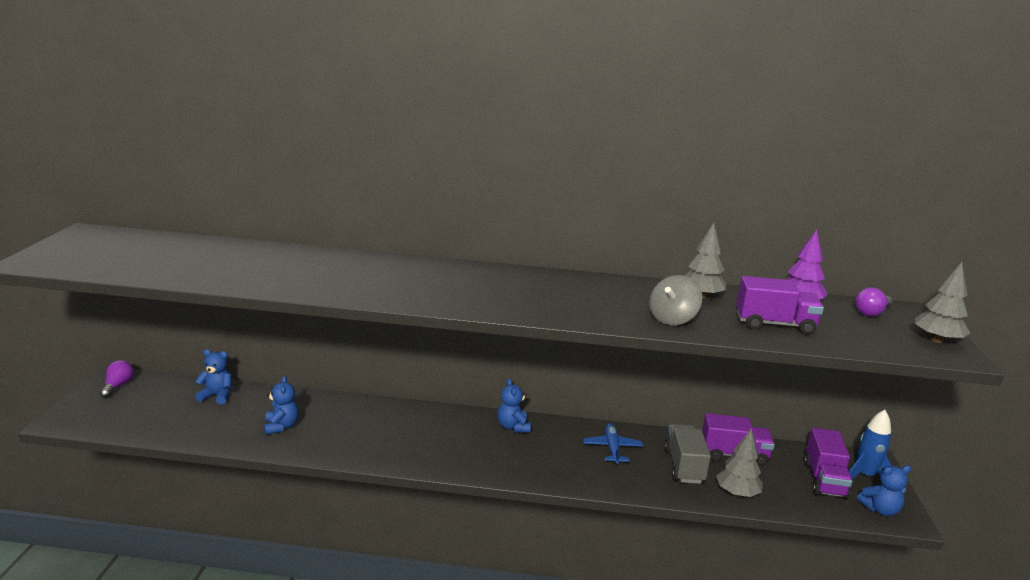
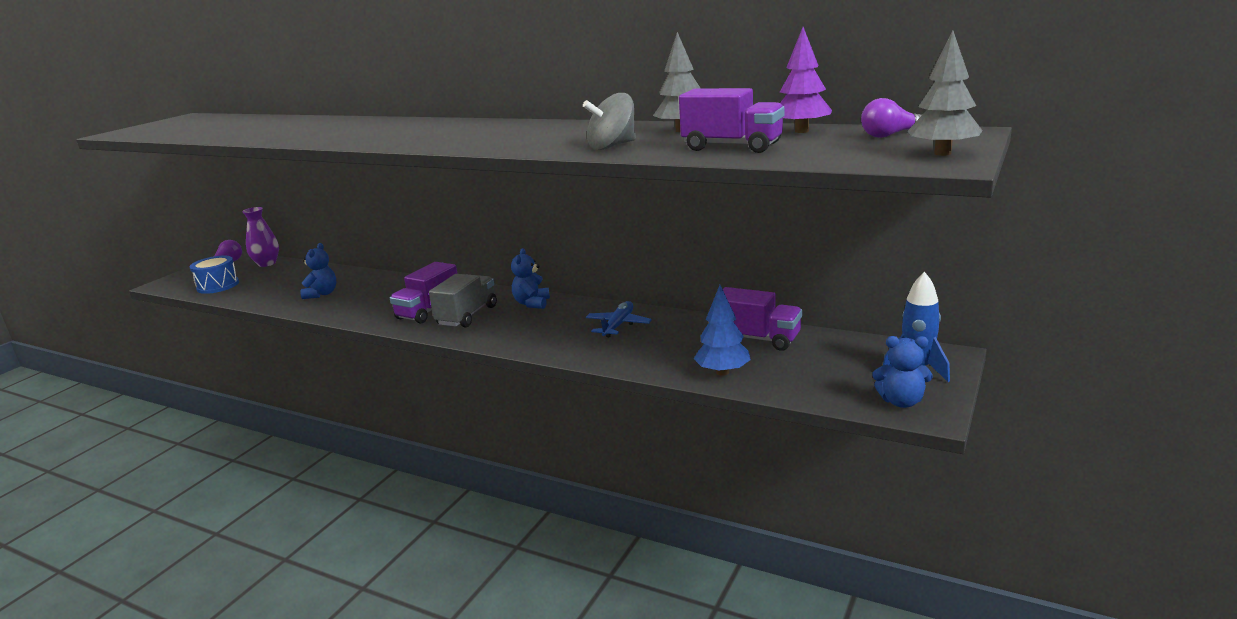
camera: 25 degrees right, 0 degrees up
blue teddy bear [195,349,231,404] -> none
grey truck [664,424,711,484] -> grey truck moved to [429,274,497,327]
grey tree [716,429,763,497] -> blue tree [694,285,751,376]
purple truck [804,428,852,499] -> purple truck moved to [390,262,457,324]
none -> blue drum [190,255,239,294]
none -> purple vase [242,207,279,267]

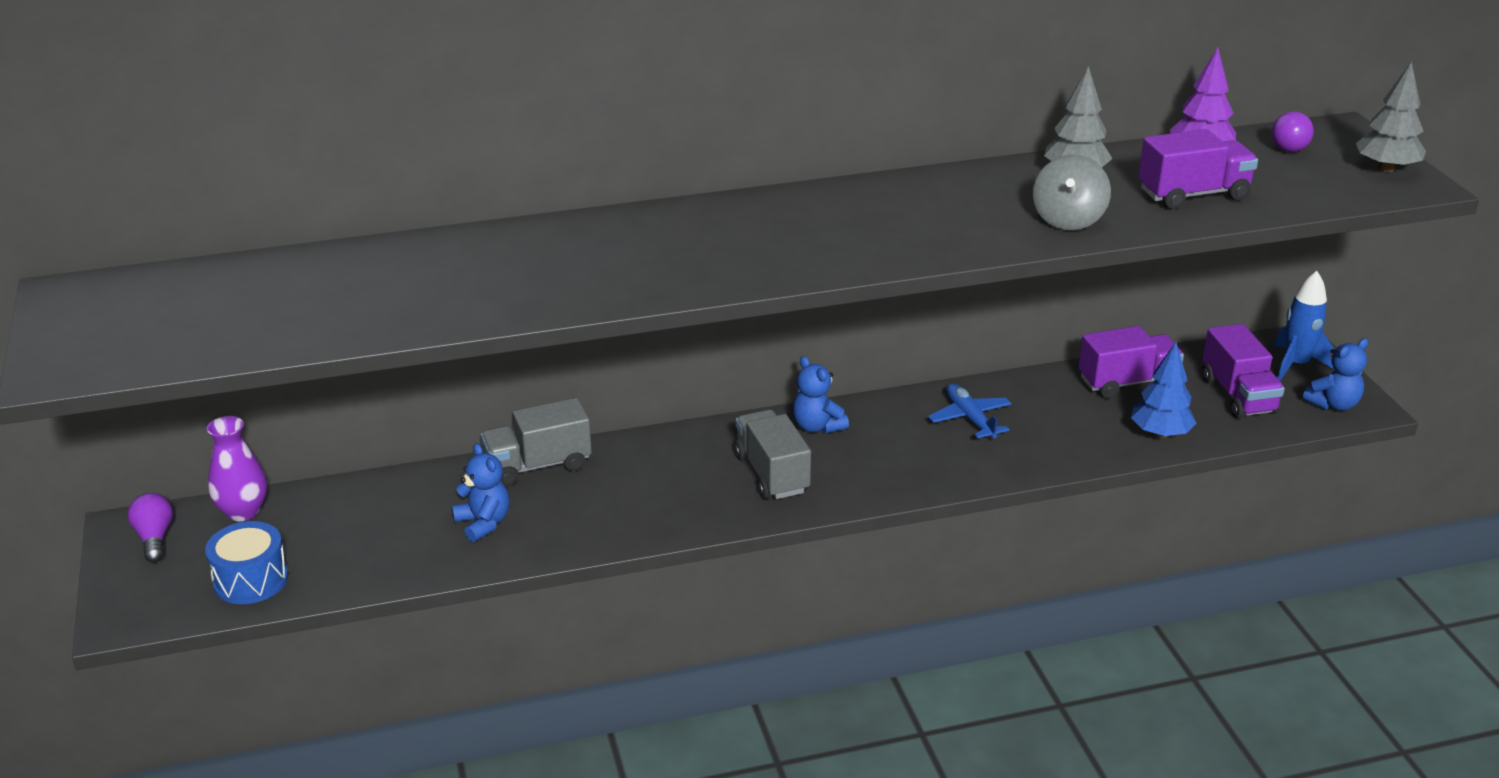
camera: 45 degrees left, 10 degrees up
purple truck [390,262,457,324] -> purple truck moved to [1202,324,1285,418]
none -> grey truck [481,398,592,486]

